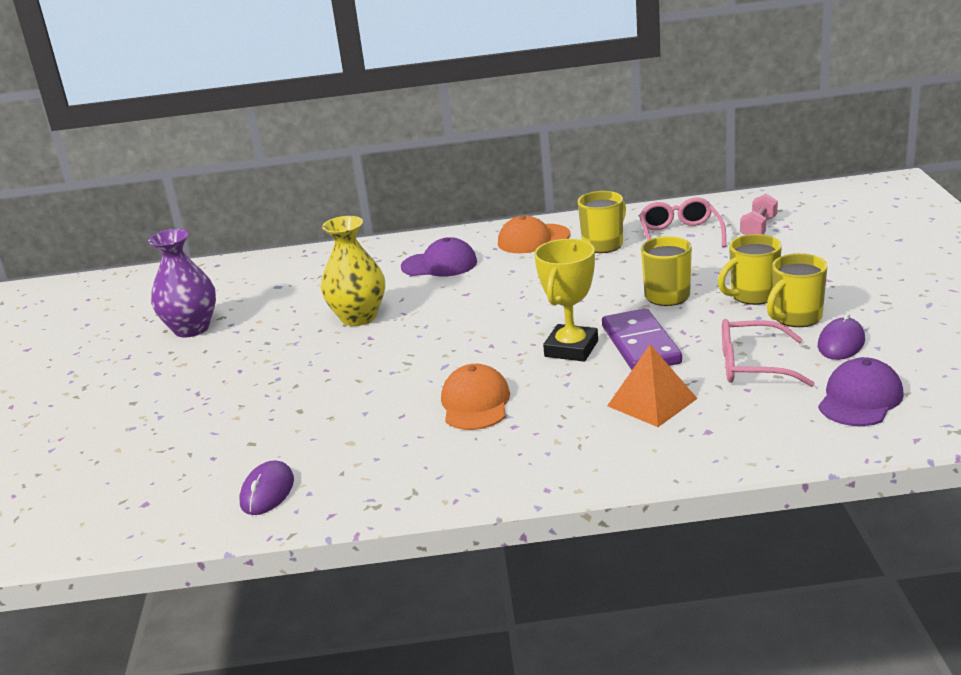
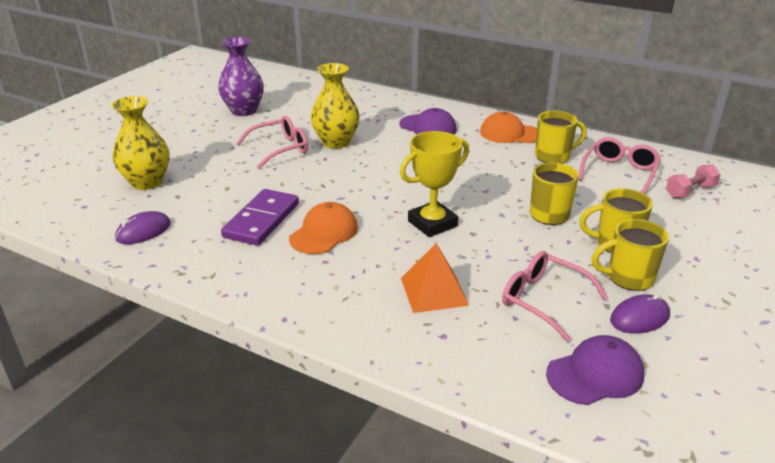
camera: 30 degrees right, 5 degrees up
purple domino [602,308,682,370] -> purple domino moved to [221,189,299,246]
none -> yellow vase [111,96,170,190]
none -> pink glasses [236,116,308,169]

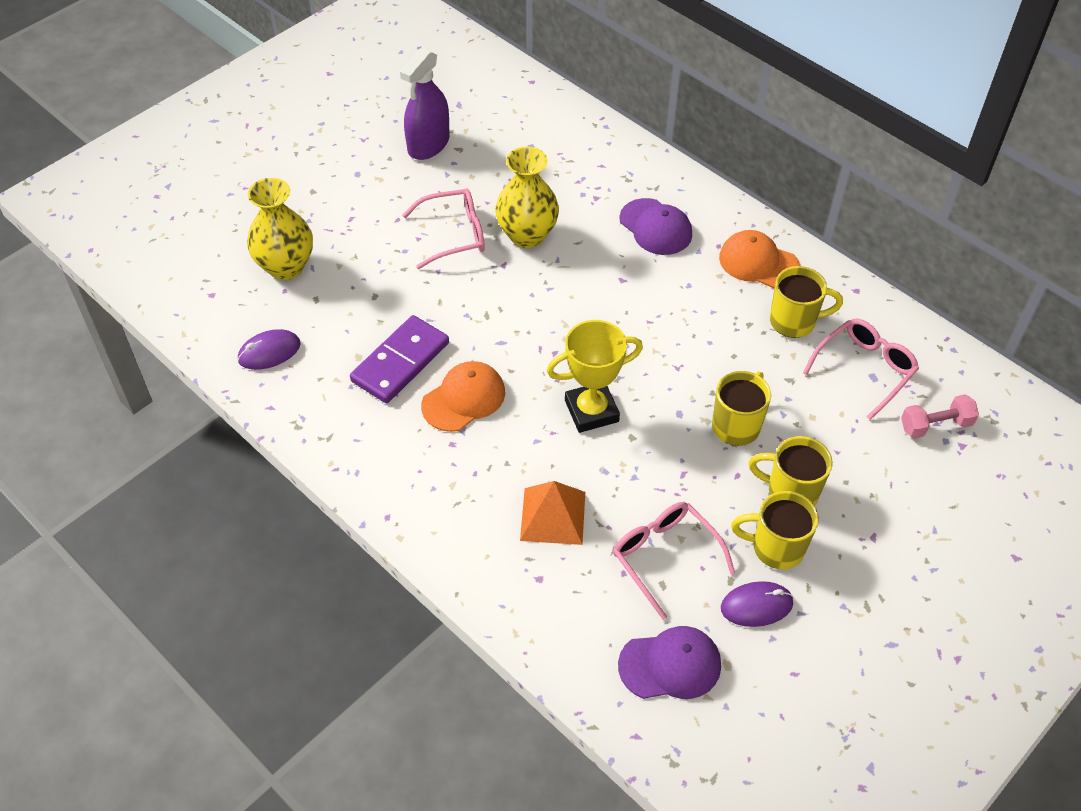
camera: 15 degrees right, 20 degrees up
purple vase [218,37,264,116] -> purple spray bottle [400,48,450,160]

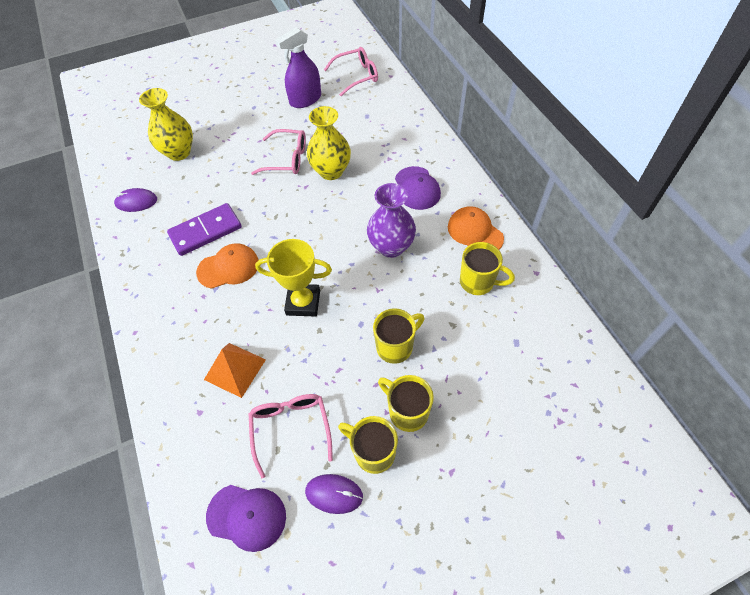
camera: 25 degrees right, 5 degrees up
pink glasses [803,319,919,420] -> pink glasses moved to [324,47,378,96]
pink dumbbell [901,394,979,438] -> none
none -> purple vase [367,183,416,258]

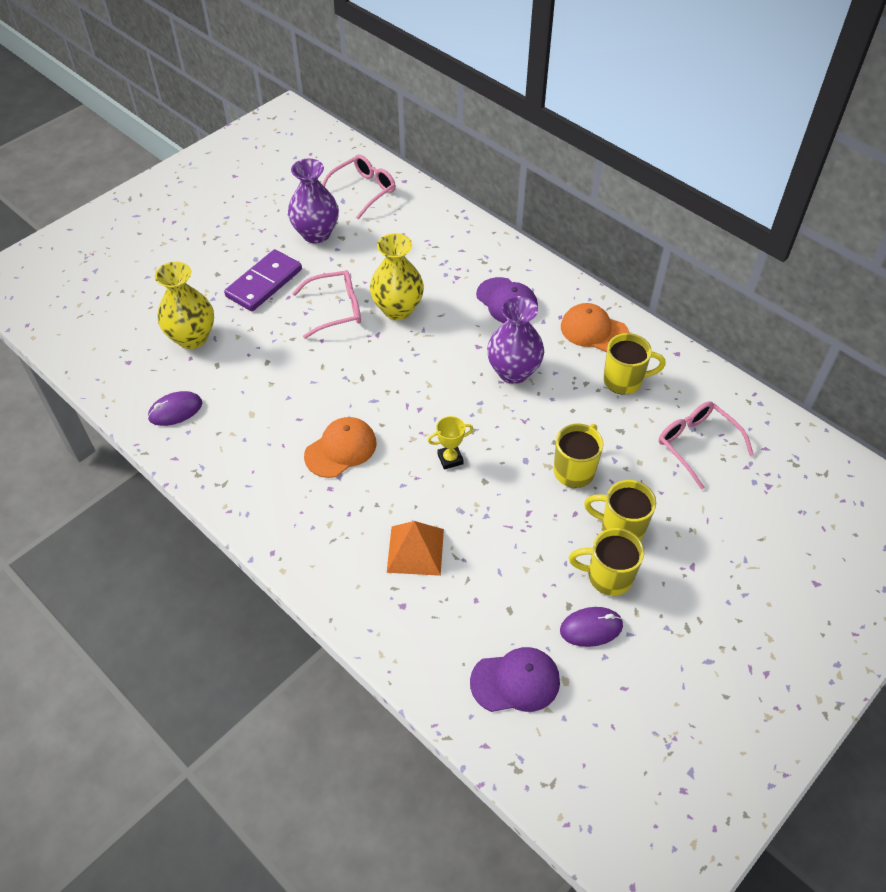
camera: 25 degrees left, 5 degrees down
purple domino [167,203,242,256] -> purple domino moved to [224,249,302,311]
pink glasses [249,394,333,478] -> pink glasses moved to [658,401,754,490]
yellow trophy [255,239,332,317] -> yellow trophy [428,416,473,470], size x0.56
purple spray bottle [275,27,321,108] -> purple vase [288,159,339,243]

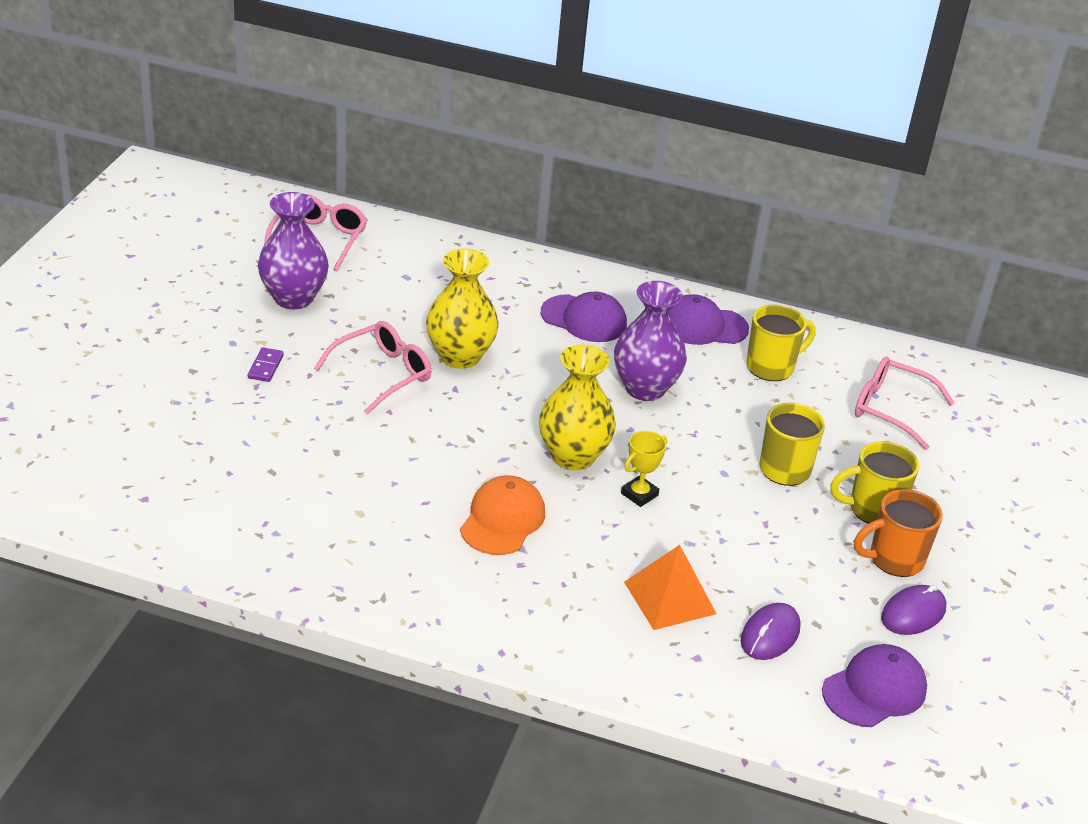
camera: 30 degrees left, 15 degrees down
purple mouse [148,391,202,426] -> purple mouse moved to [741,603,801,660]
yellow vase [155,262,214,349] -> yellow vase moved to [539,345,616,470]
purple domino [224,249,302,311] -> purple domino [248,347,284,382], size x0.44
orange cap [561,303,630,352] -> purple cap [669,294,749,345]
yellow mug [569,528,644,596] -> orange mug [854,489,943,577]

